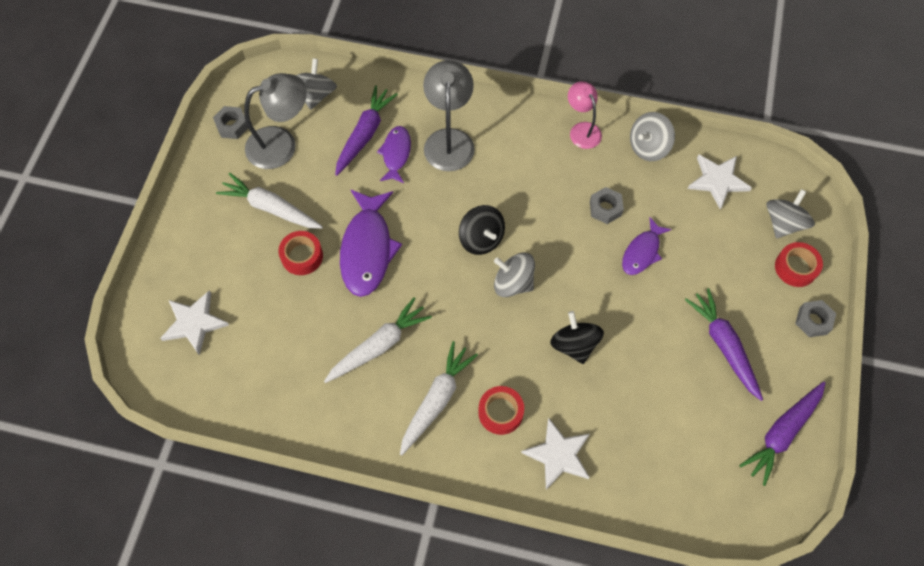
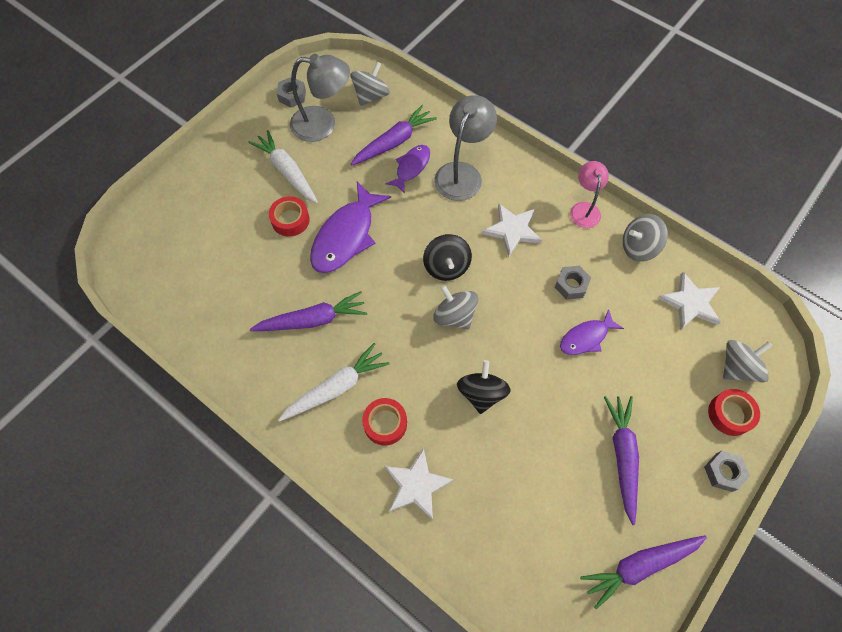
camera: 25 degrees right, 0 degrees up
white star [160,291,229,355] -> white star moved to [482,203,542,257]
white carrot [324,297,432,383] -> purple carrot [250,291,367,331]

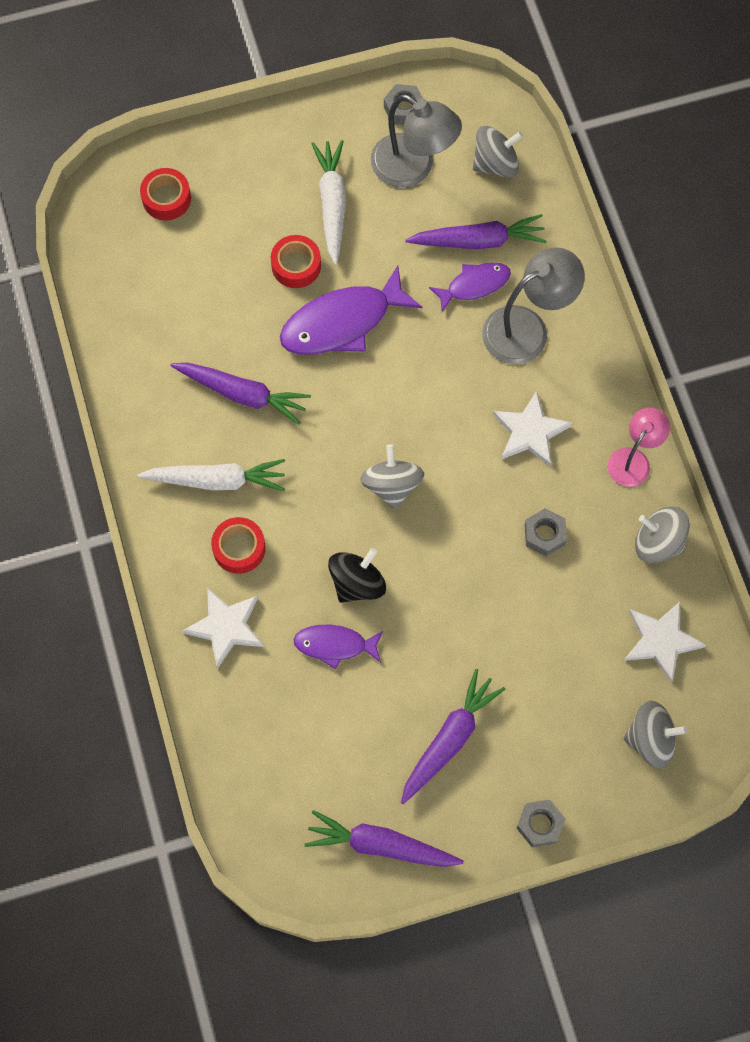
camera: 35 degrees right, 5 degrees up
black spinning top [423,234,472,281] -> none
purple fish [560,309,624,355] -> purple fish moved to [294,625,383,669]
red tape [708,389,760,436] -> red tape moved to [140,168,191,220]

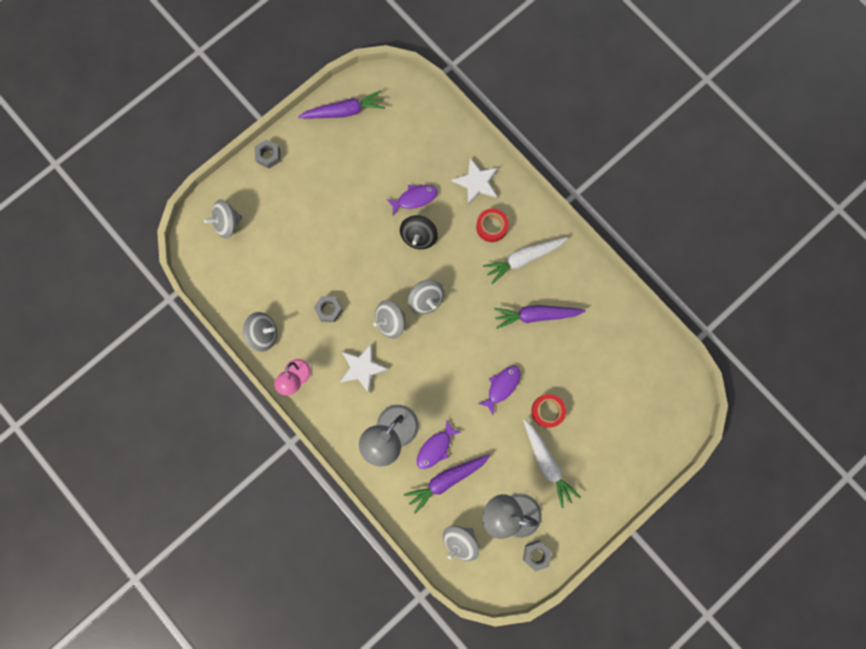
camera: 155 degrees right, 10 degrees up
red tape [140,168,191,220] -> none
purple fish [280,265,422,355] -> purple fish [478,366,521,415], size x0.58
purple carrot [401,669,505,804] -> none
white star [624,602,707,683] -> none
none -> grey spinning top [373,300,405,339]

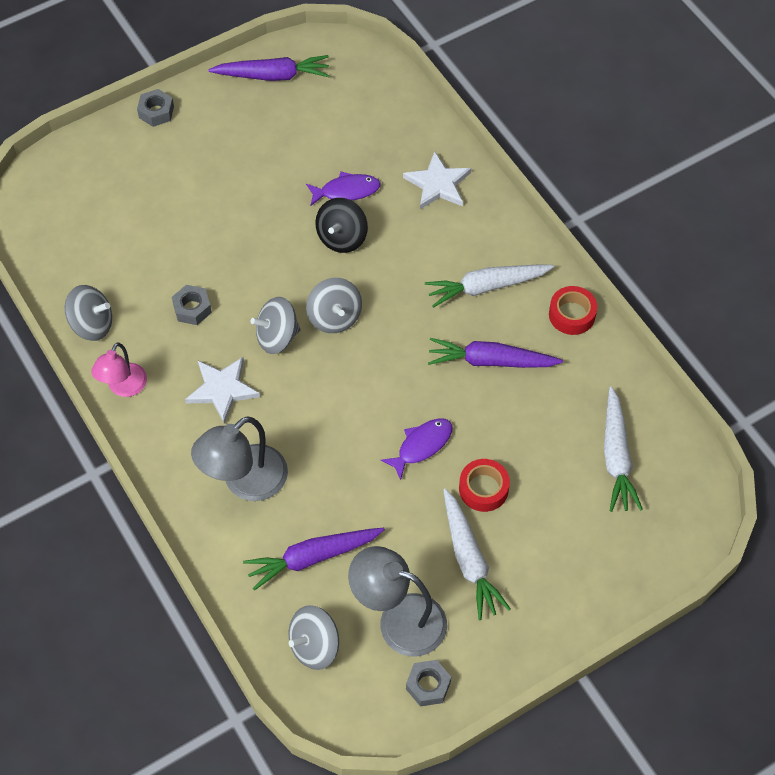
camera: 10 degrees right, 20 degrees down
grey spinning top [204,199,242,238] -> none
purple fish [417,420,461,469] -> none
red tape [476,208,509,242] -> red tape moved to [549,286,597,335]
none -> white carrot [604,386,643,512]

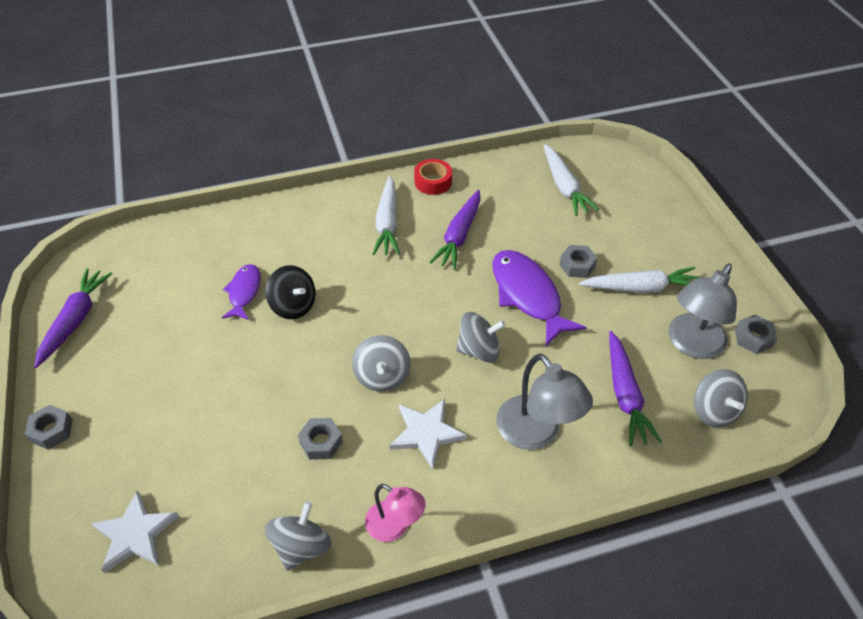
camera: 75 degrees left, 10 degrees down
grey spinning top [306,278,362,333] -> grey spinning top moved to [456,312,505,363]
purple fish [381,418,452,480] -> purple fish [492,250,586,346], size x1.73
white star [403,151,471,209] -> white star moved to [91,490,179,573]
red tape [459,459,510,512] -> grey nut [559,245,597,278]
white carrot [604,386,643,512] -> white carrot turned 60 degrees clockwise [543,144,599,216]

